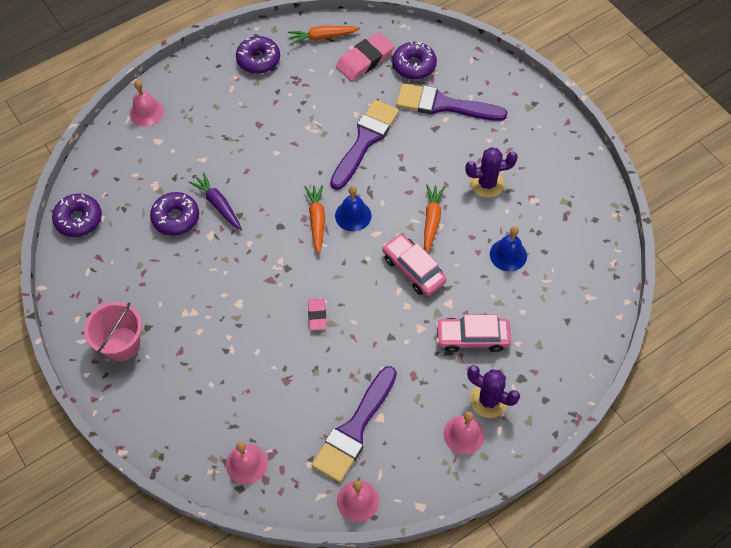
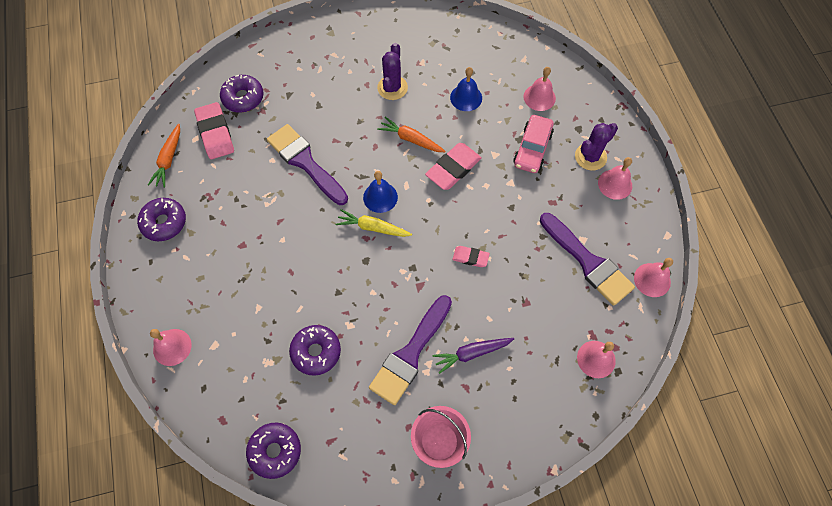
camera: 70 degrees left, 5 degrees up
purple carrot [189,172,242,230] -> purple carrot moved to [433,338,514,374]
orange carrot [305,185,325,254] -> yellow carrot [335,209,412,237]
pink car [382,233,447,296] -> pink eraser [425,143,482,190]
purple brush [396,83,508,121] -> purple brush moved to [369,295,452,405]
none -> pink bell [524,67,556,111]

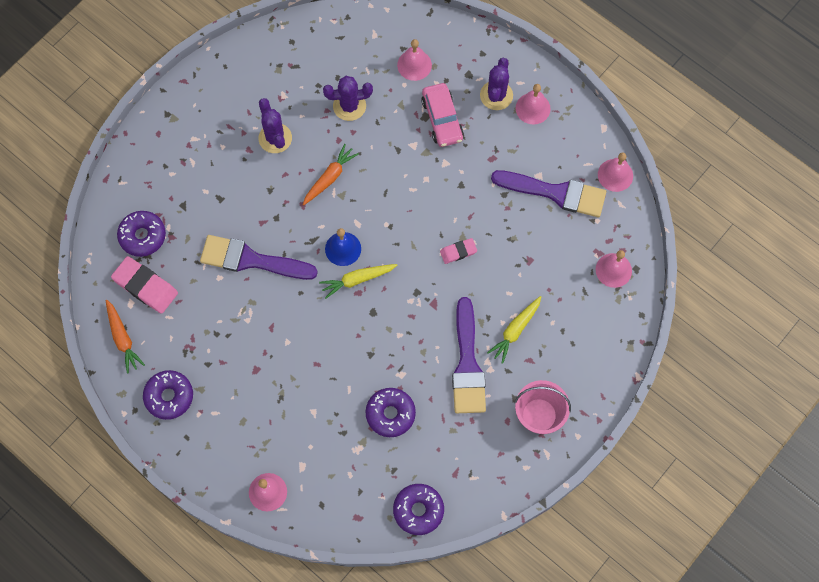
camera: 35 degrees left, 5 degrees up
orange carrot [377,117,445,152] -> orange carrot turned 135 degrees clockwise [303,144,359,206]
pink eraser [425,143,482,190] -> none
purple carrot [433,338,514,374] -> yellow carrot [487,296,541,364]
blue bell [450,67,482,111] -> purple cactus [323,76,373,121]

